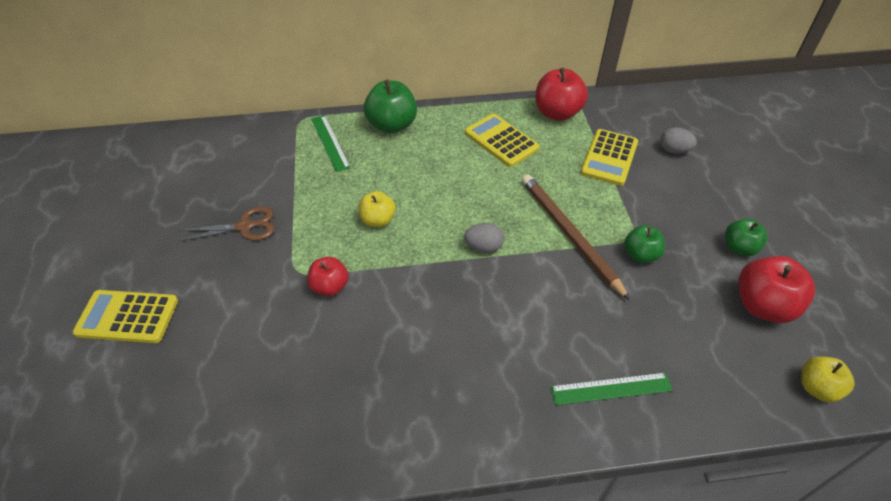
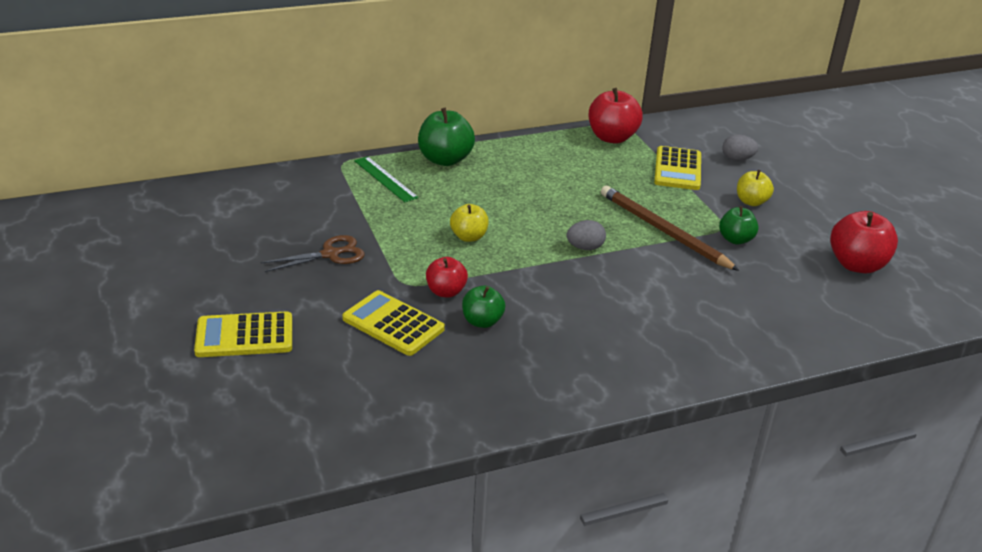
camera: 15 degrees left, 15 degrees down
yellow calculator [465,113,540,167] -> yellow calculator moved to [342,290,445,356]
green ruler [550,373,673,405] -> none
green apple [725,219,767,256] -> green apple moved to [462,286,505,328]
yellow apple [801,356,854,402] -> yellow apple moved to [737,170,774,206]

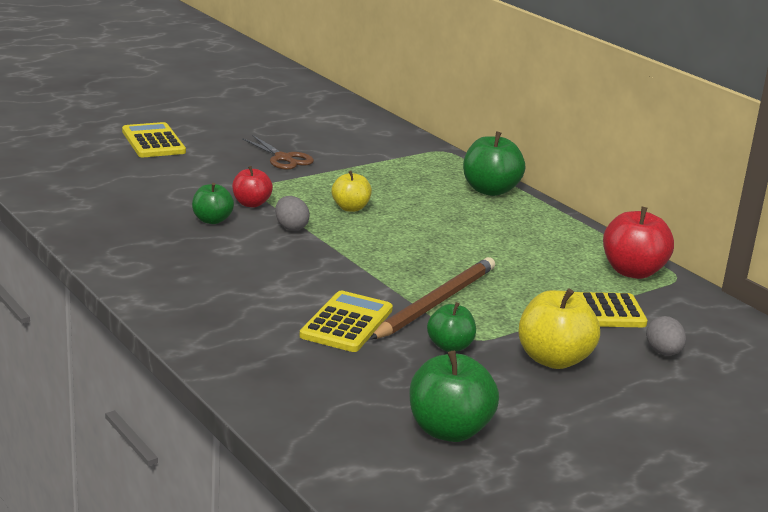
camera: 75 degrees right, 10 degrees down
yellow calculator [342,290,445,356] -> yellow calculator moved to [299,291,393,352]
green ruler [354,156,419,202] -> none
grey egg [566,220,606,250] -> grey egg moved to [275,196,310,231]
yellow apple [737,170,774,206] -> yellow apple [518,288,600,369], size x1.63
red apple [830,211,898,273] -> green apple [409,351,499,442]

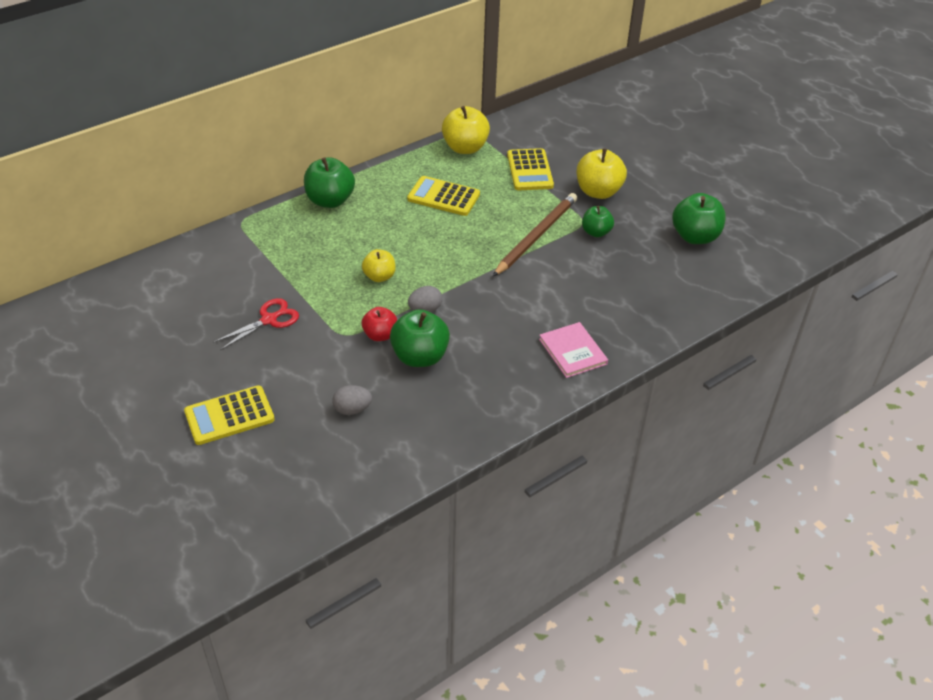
camera: 90 degrees left, 20 degrees up
green apple [192,183,234,224] -> green apple [390,309,450,367], size x1.63
brown scissors [242,135,314,170] -> red scissors [213,298,299,350]
yellow calculator [299,291,393,352] -> yellow calculator moved to [407,176,480,216]
brown pencil [370,257,495,340] -> brown pencil turned 90 degrees clockwise [493,193,577,276]
red apple [603,207,674,279] -> yellow apple [442,106,490,154]
grey egg [646,316,686,356] -> grey egg moved to [333,385,372,415]
none -> pink book [539,322,608,378]

